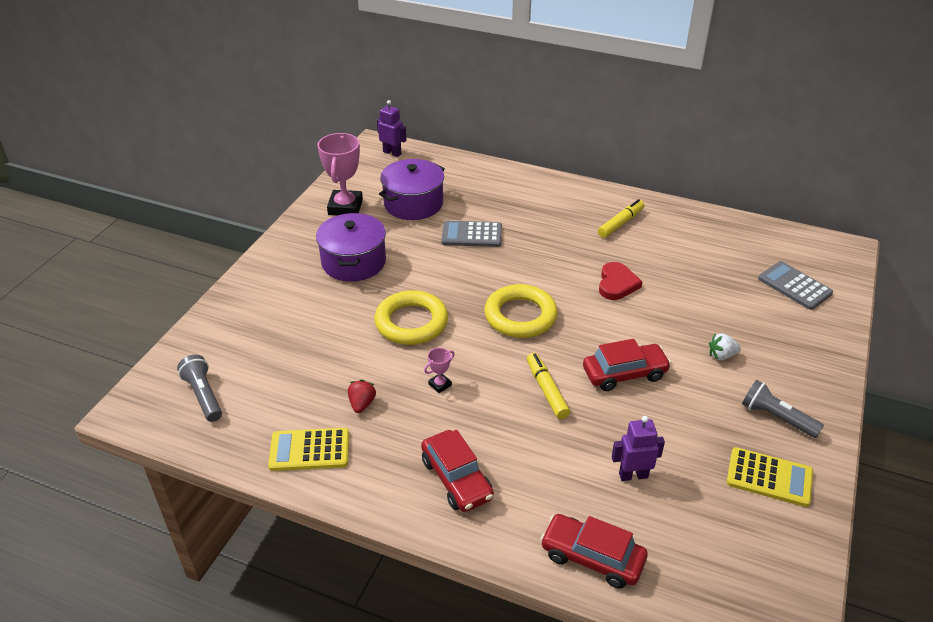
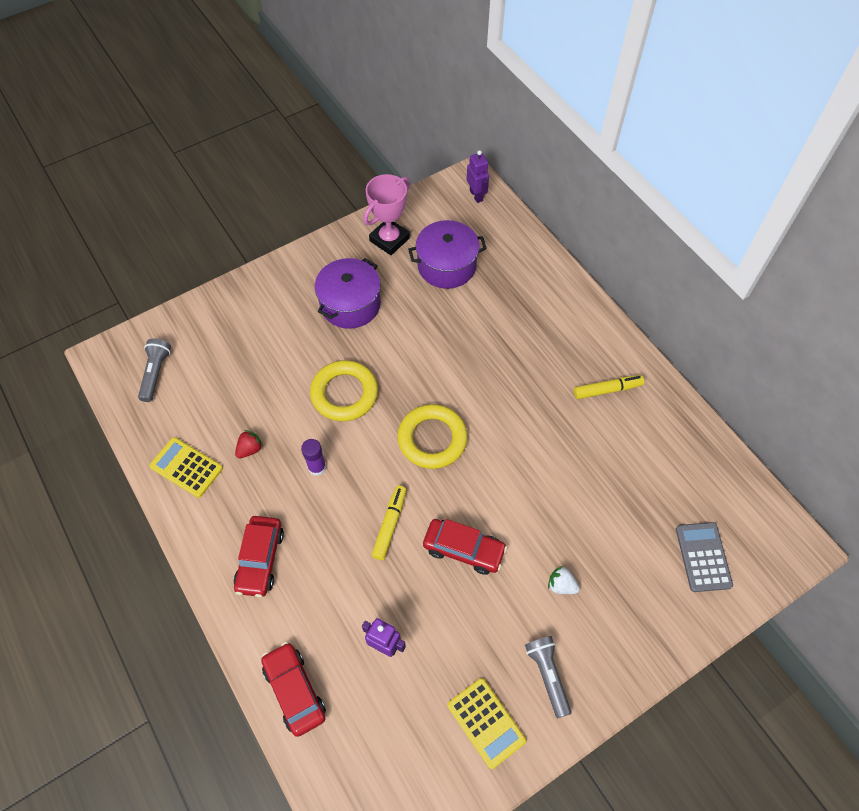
camera: 35 degrees right, 20 degrees up
pink trophy [424,348,455,393] -> purple glue stick [301,439,326,476]
grey calculator [441,221,502,247] -> none
red heart [599,262,643,300] -> none

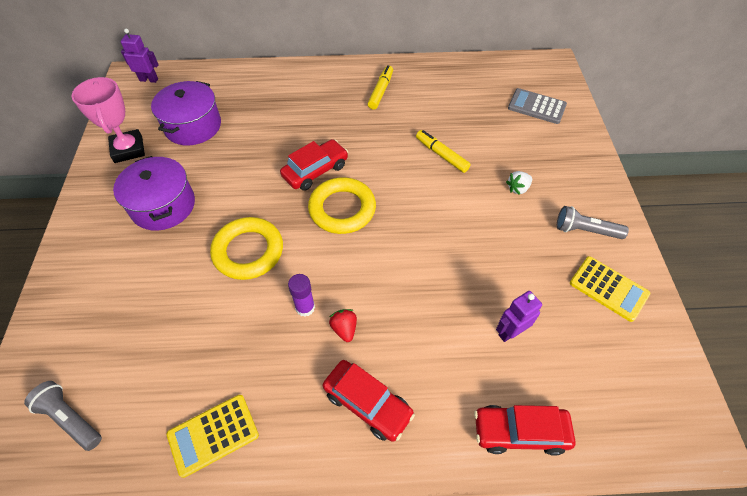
camera: 60 degrees left, 5 degrees down
red strawberry [235,430,263,458] -> red strawberry moved to [329,309,357,342]
yellow marker [371,486,406,560] -> yellow marker moved to [416,130,471,173]
red car [423,519,507,575] -> red car moved to [280,139,348,191]
yellow calculator [448,678,526,769] -> yellow calculator turned 45 degrees clockwise [570,256,650,322]

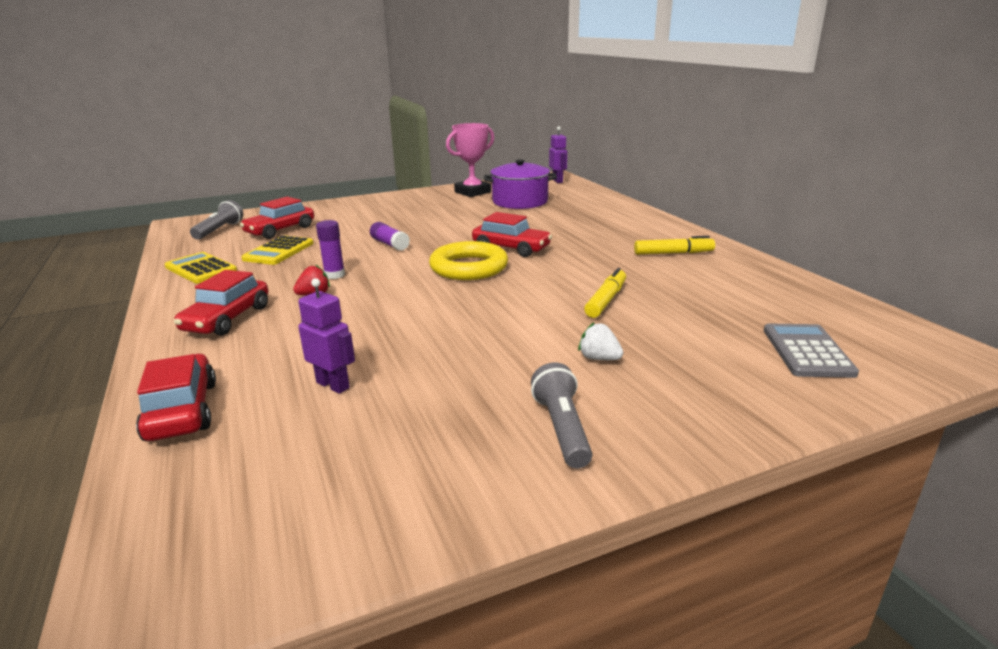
camera: 70 degrees right, 30 degrees down
purple pot [113,156,195,231] -> none
yellow ring [210,217,283,280] -> purple glue stick [370,222,410,251]
yellow calculator [570,256,650,322] -> yellow calculator moved to [241,235,314,265]
none -> red car [240,197,314,239]

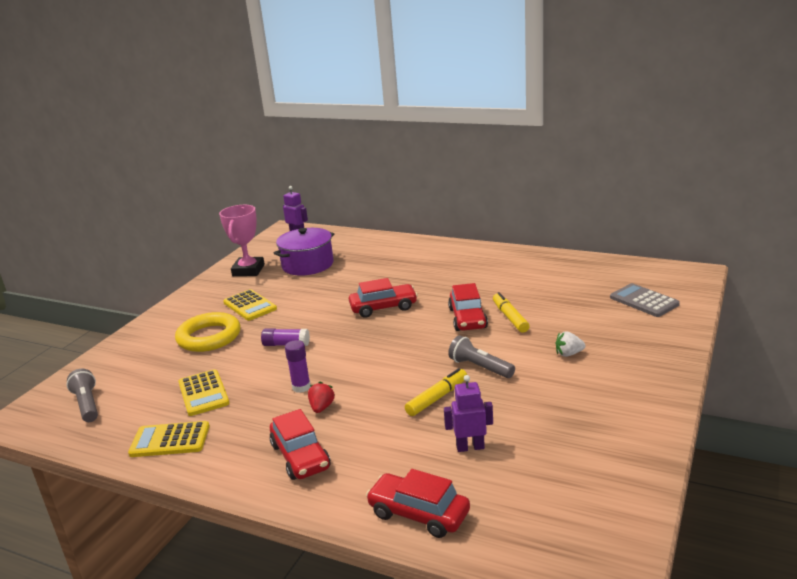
camera: 40 degrees left, 0 degrees up
red car [240,197,314,239] -> red car moved to [448,283,488,331]
yellow ring [429,241,508,280] -> yellow ring moved to [175,312,241,352]
grey flashlight [531,363,592,468] -> grey flashlight moved to [448,335,515,378]
yellow marker [634,236,715,255] -> yellow marker moved to [405,368,467,416]
none -> yellow calculator [223,289,277,321]

